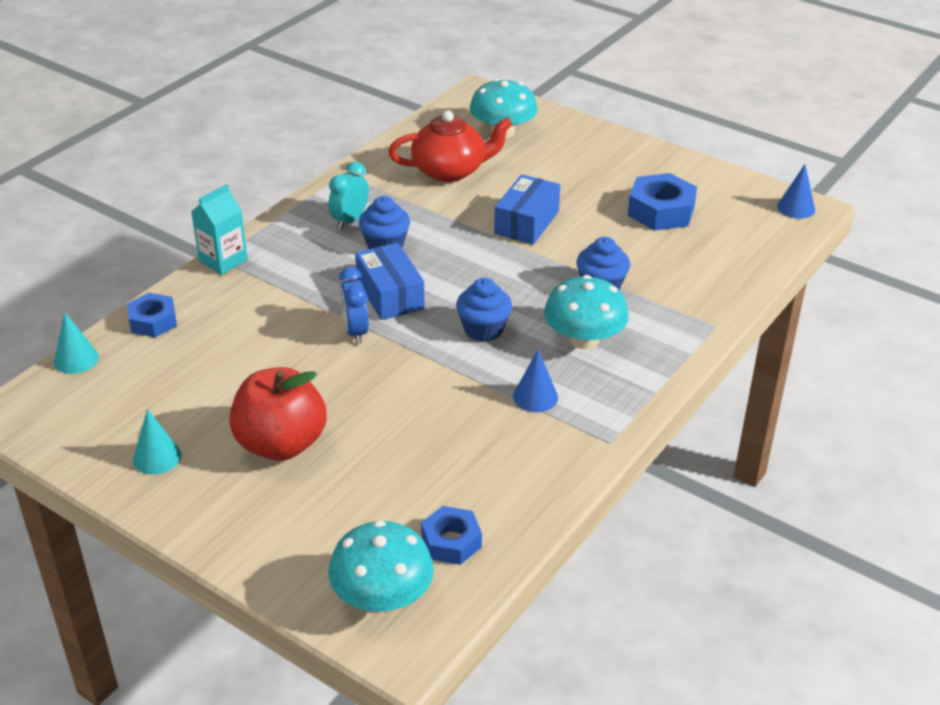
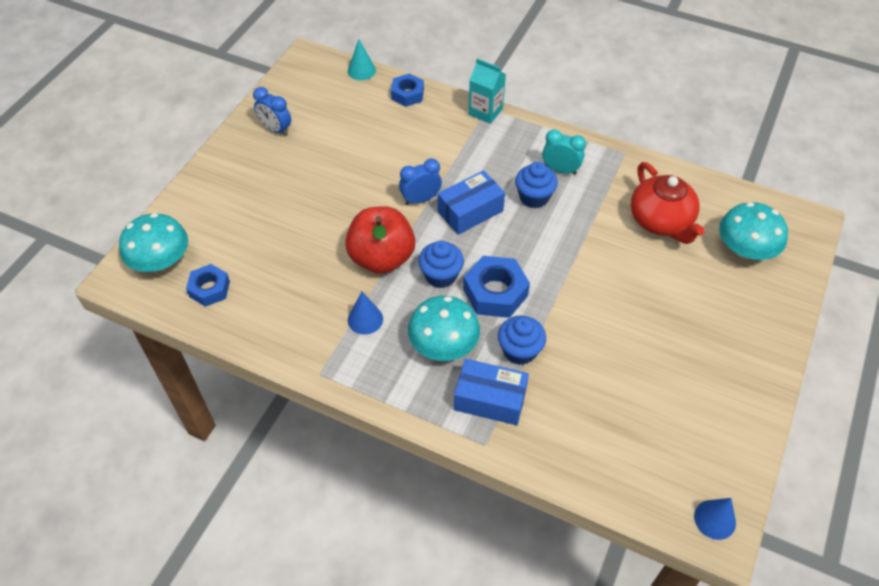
camera: 80 degrees right, 15 degrees up
turquoise cone [133,409,181,475] -> blue clock [253,87,291,136]
red apple [229,367,327,461] -> red apple moved to [345,206,415,274]
blue box [494,174,560,245] -> blue box moved to [454,359,529,425]
blue nut [628,173,697,231] -> blue nut moved to [463,256,530,318]

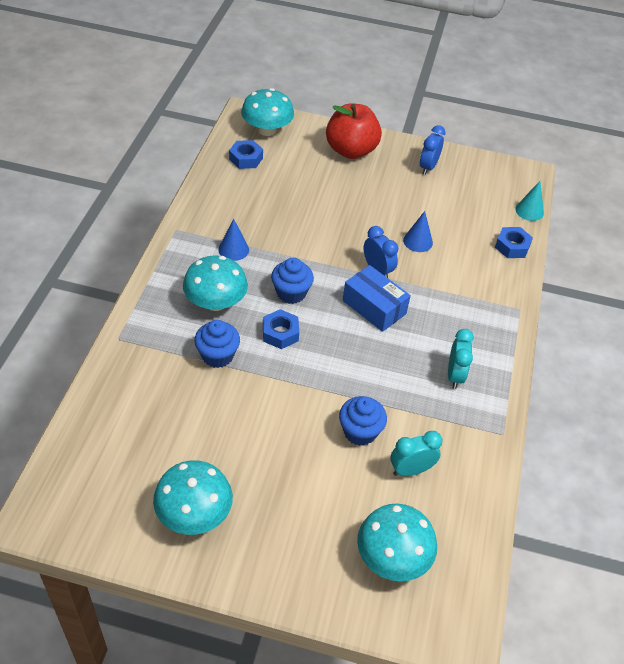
camera: 75 degrees right, 5 degrees down
red apple [345,206,415,274] -> red apple moved to [326,104,382,159]
blue box [454,359,529,425] -> none
blue nut [463,256,530,318] -> blue nut [263,309,299,349], size x0.65
turquoise carton [468,58,506,124] -> none
blue cupcake [515,162,558,208] -> blue cupcake moved to [339,396,387,446]
red teapot [631,162,705,244] -> turquoise clock [390,431,443,476]
blue cone [694,498,736,540] -> blue cone moved to [403,211,433,252]
none -> turquoise mushroom [153,460,233,535]

